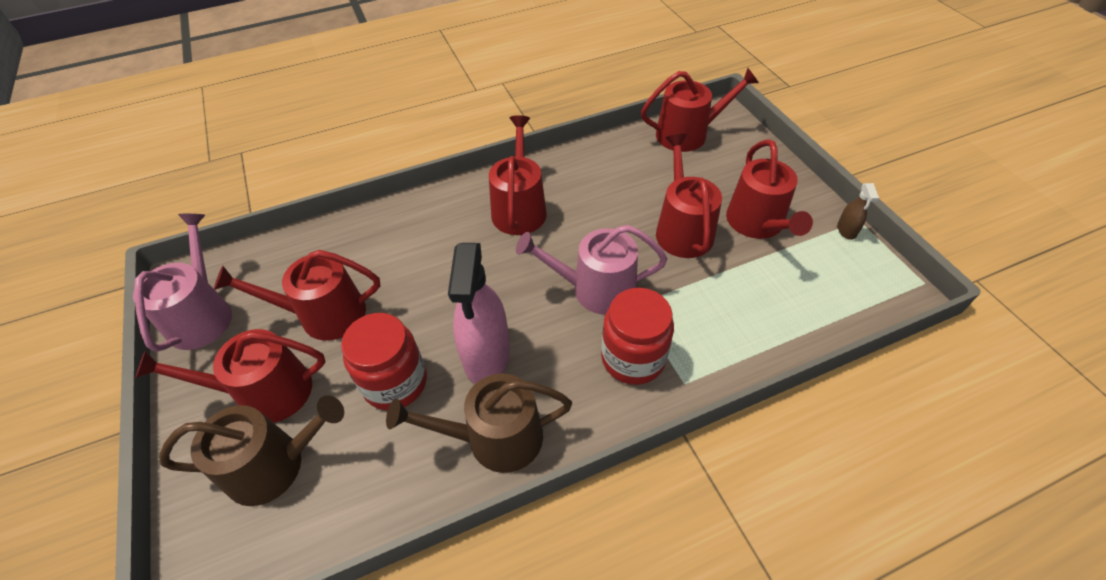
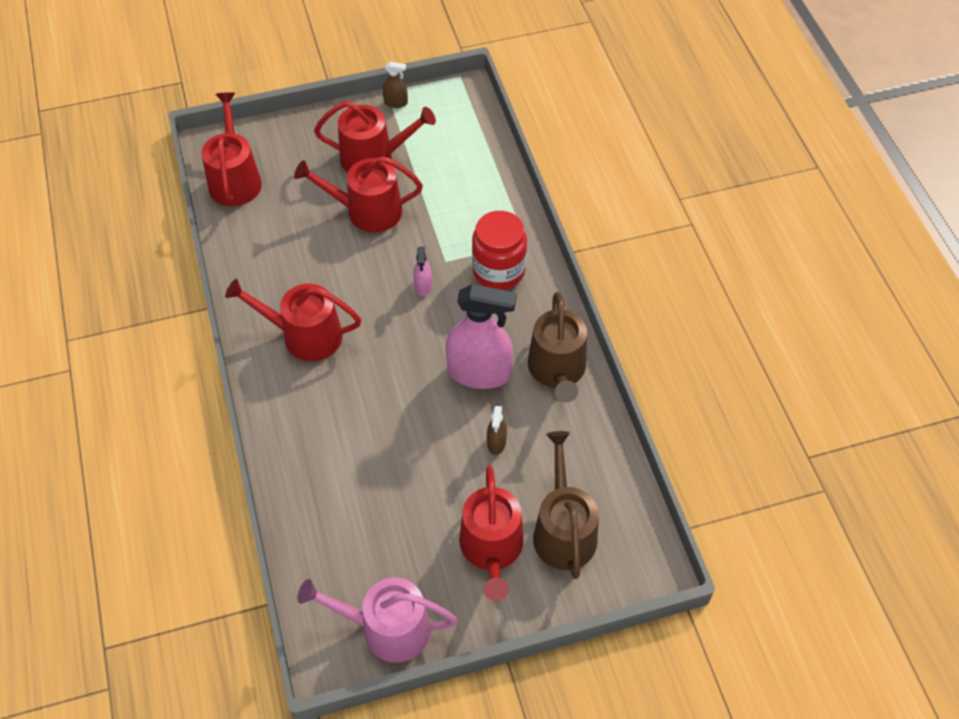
camera: 85 degrees left, 5 degrees up
red watering can [214,250,380,341] -> none
red jar [341,313,427,410] -> brown spray bottle [487,406,507,455]
pink watering can [516,225,667,315] -> pink spray bottle [414,247,432,296]

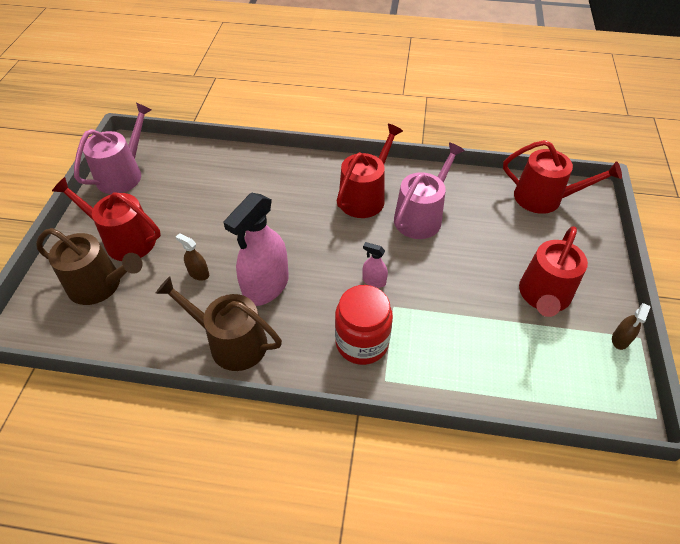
camera: 115 degrees right, 5 degrees down
red watering can [294,156,423,233] -> none
none -> pink watering can [394,142,465,239]

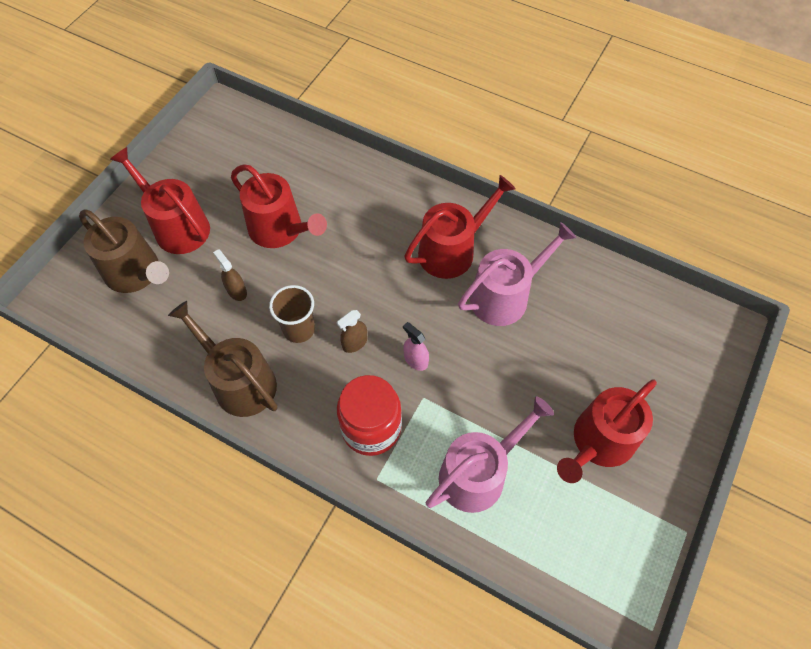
camera: 20 degrees right, 10 degrees up
pink watering can [74,103,152,194] -> pink watering can moved to [426,396,554,513]
pink spray bottle [223,193,289,306] -> brown cup [269,285,315,343]
red watering can [503,140,622,214] -> red watering can moved to [231,165,327,248]
brown spray bottle [612,303,651,350] -> brown spray bottle moved to [337,310,367,353]

